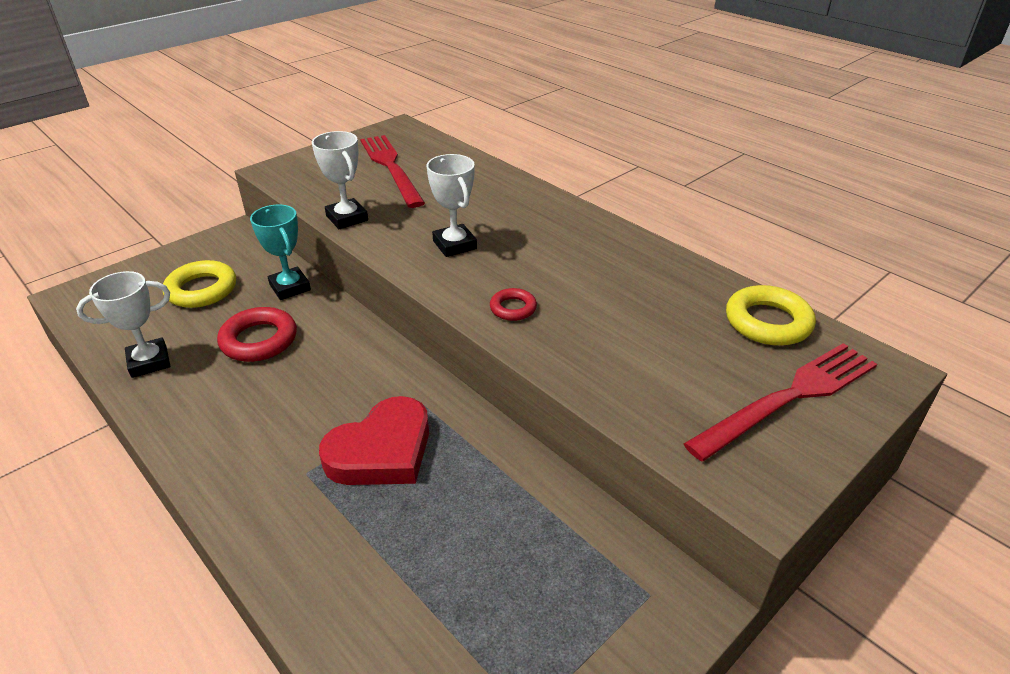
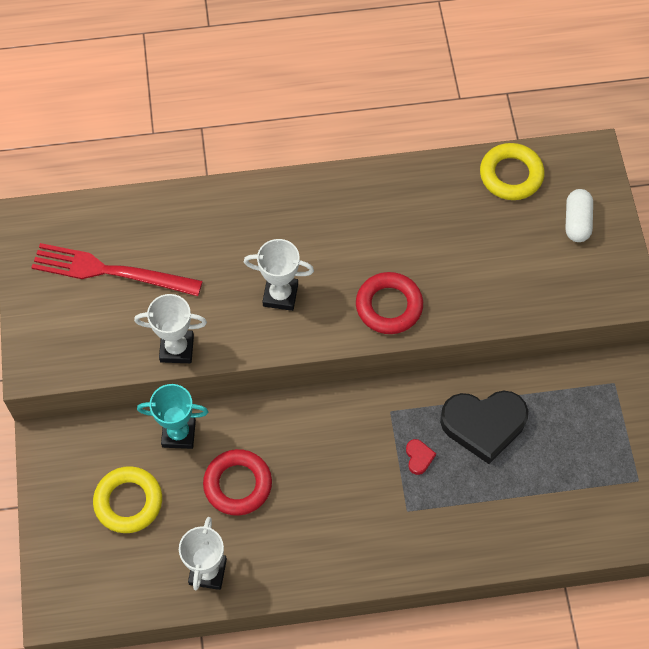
camera: 55 degrees left, 25 degrees up
red heart [319,396,429,485] -> red heart [406,439,436,475], size x0.40
red ring [490,288,537,321] -> red ring [356,272,423,334], size x1.77
red fork [684,343,877,461] -> white capsule [566,189,593,242]
none -> black heart [440,391,528,464]

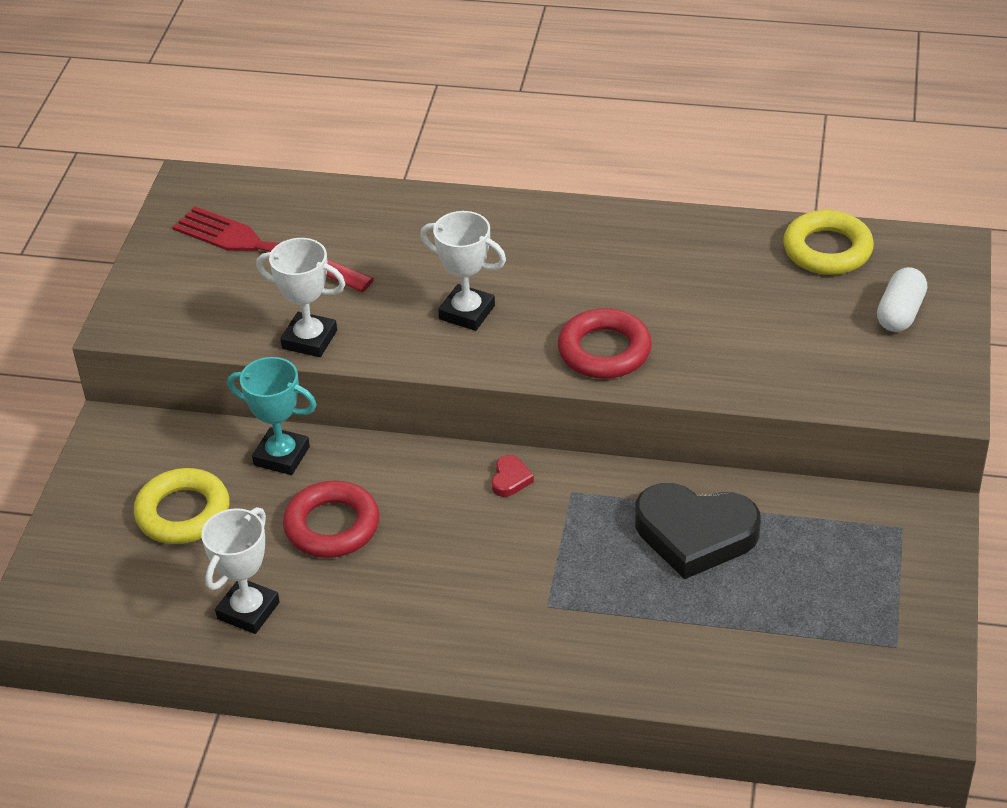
camera: 20 degrees right, 20 degrees down
red heart [406,439,436,475] -> red heart moved to [492,455,534,497]

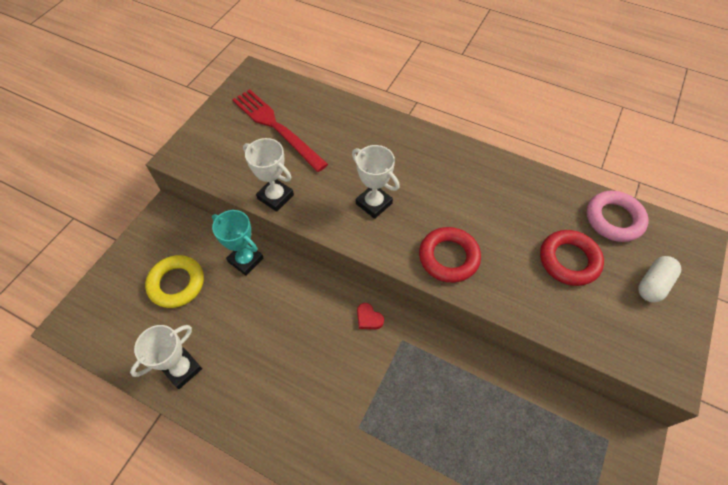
camera: 15 degrees right, 15 degrees up
red ring [283,480,379,558] -> red ring moved to [540,230,604,286]
red heart [492,455,534,497] -> red heart turned 105 degrees clockwise [357,303,384,329]
black heart [635,483,761,579] -> none
yellow ring [783,210,874,275] -> pink ring [587,191,649,242]

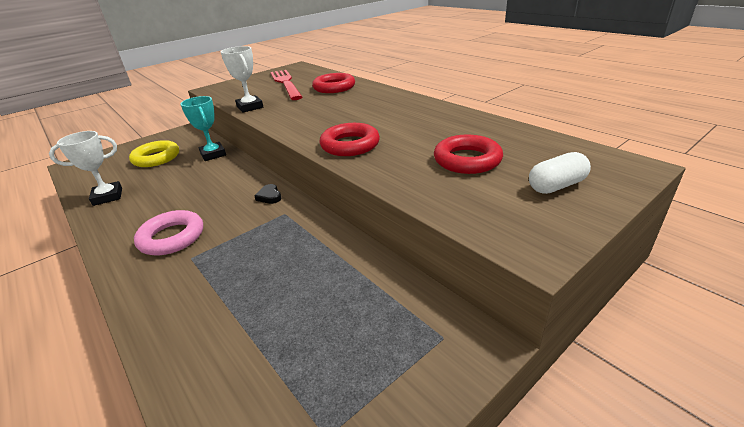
camera: 25 degrees right, 25 degrees down
white trophy [352,145,400,219] -> none
red heart [357,303,384,329] -> black heart [255,184,281,204]
pink ring [587,191,649,242] -> pink ring moved to [134,210,203,255]
none -> red ring [312,73,355,93]

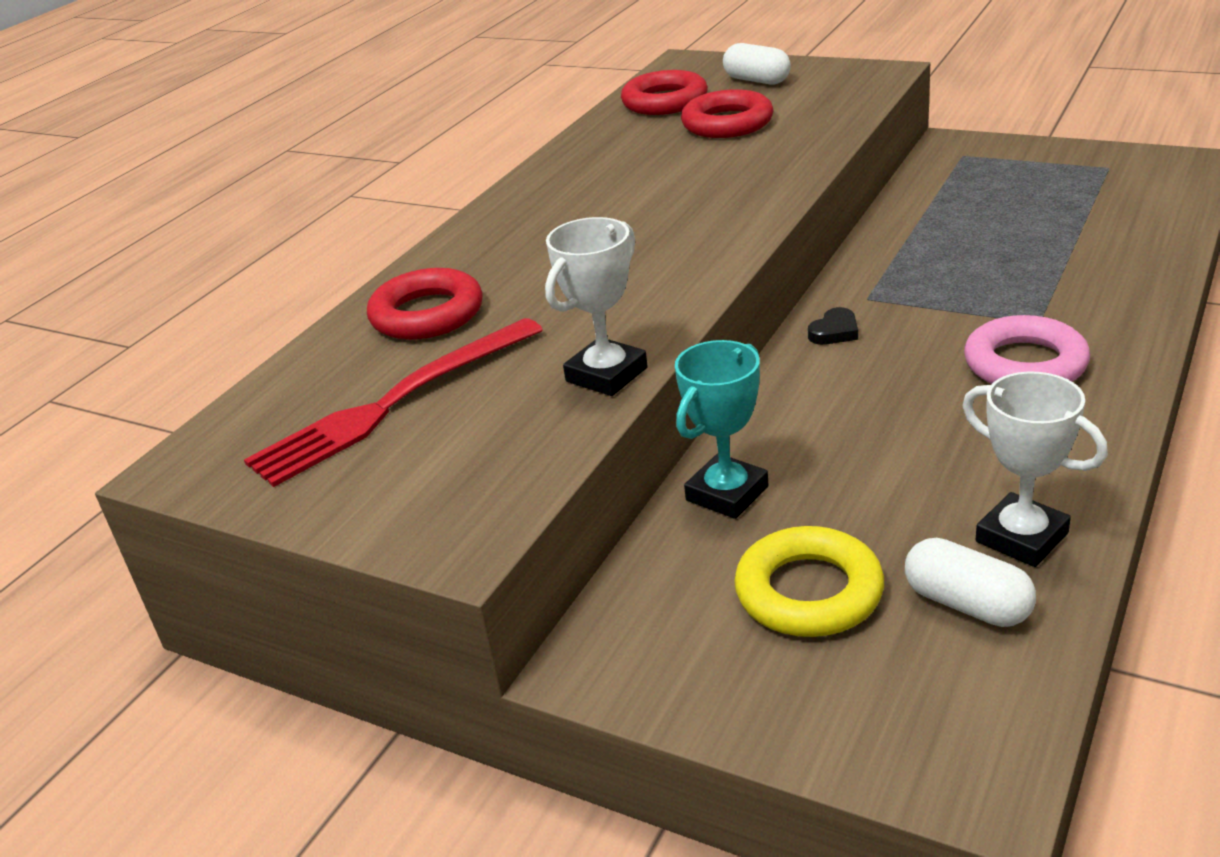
camera: 110 degrees left, 0 degrees up
red ring [320,123,380,156] -> red ring moved to [621,70,708,115]
none -> white capsule [905,538,1036,627]

